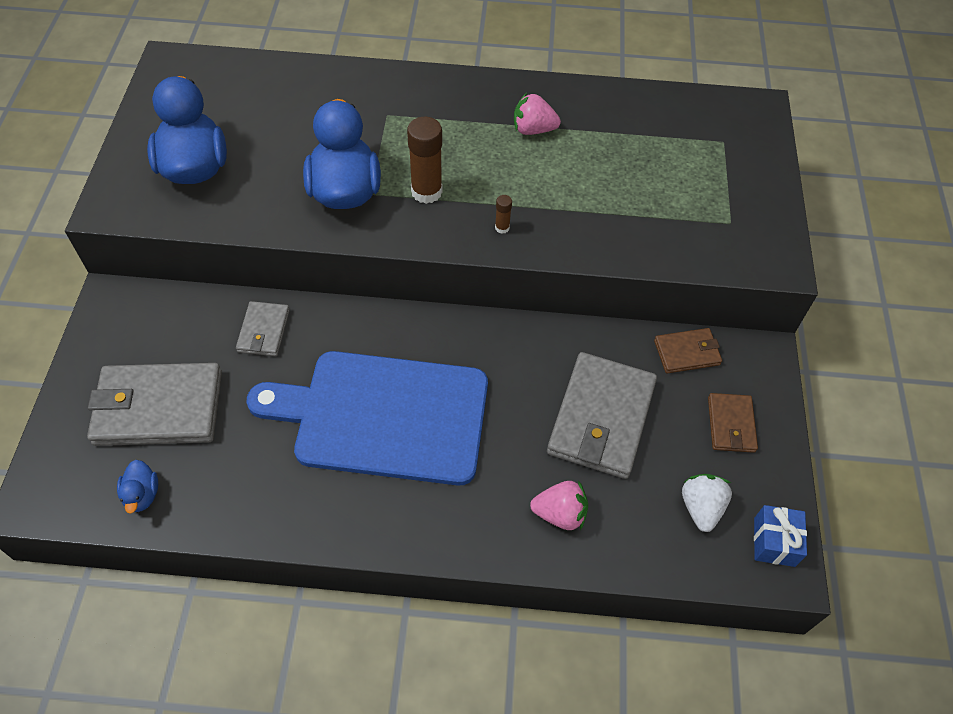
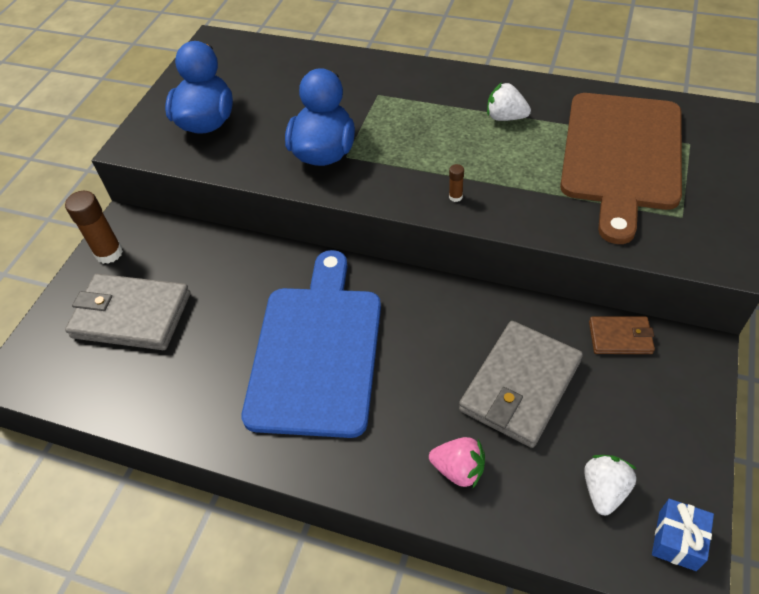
camera: 20 degrees right, 5 degrees down
blue duck [117,460,158,514] -> none
grey wallet [236,301,290,356] -> none
blue cutting board [246,351,488,485] -> blue cutting board turned 75 degrees clockwise [241,250,381,438]
brown glue stick [407,117,442,204] -> brown glue stick moved to [65,191,123,264]
pink strawberry [514,93,561,135] -> white strawberry [487,82,531,121]
brown wallet [708,393,758,453] -> none
none -> brown cutting board [560,93,682,244]

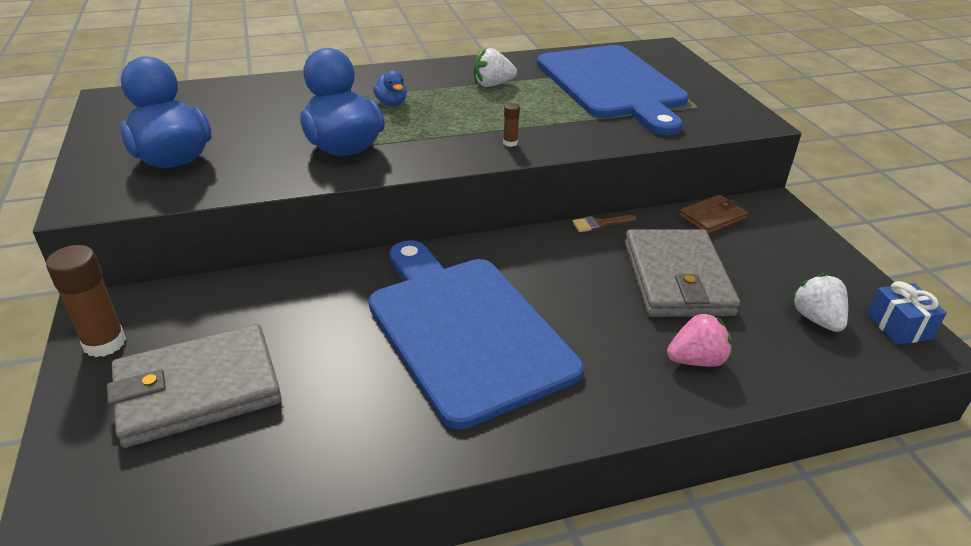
camera: 40 degrees left, 15 degrees down
brown cutting board [560,93,682,244] -> blue cutting board [537,45,689,135]
none -> blue duck [373,70,407,106]
none -> brown brush [572,215,636,232]

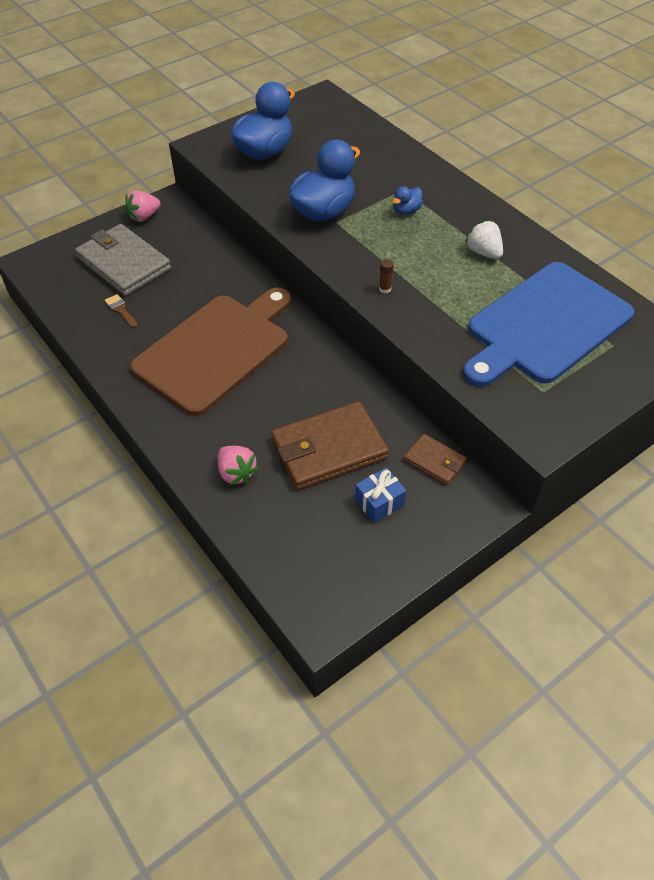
camera: 70 degrees right, 15 degrees up
brown glue stick [46,245,126,357] -> pink strawberry [125,191,161,222]
blue cutting board [369,240,583,430] -> brown cutting board [130,287,291,416]
brown brush [572,215,636,232] -> brown brush moved to [105,294,138,328]
grey wallet [625,229,740,317] -> brown wallet [271,401,389,490]
white strawberry [791,273,848,332] -> none
blue gift [867,281,947,345] -> blue gift moved to [355,467,406,523]

